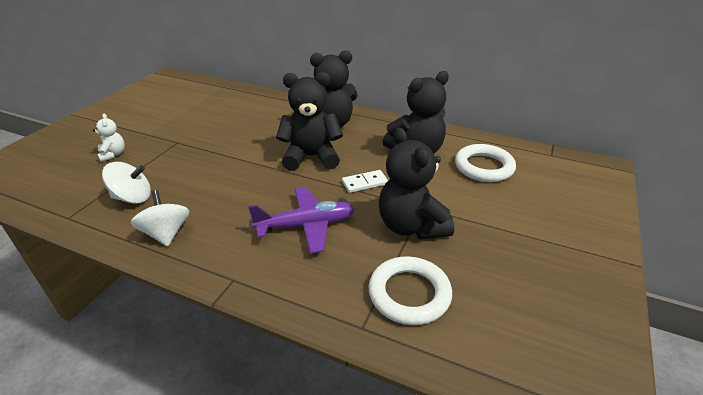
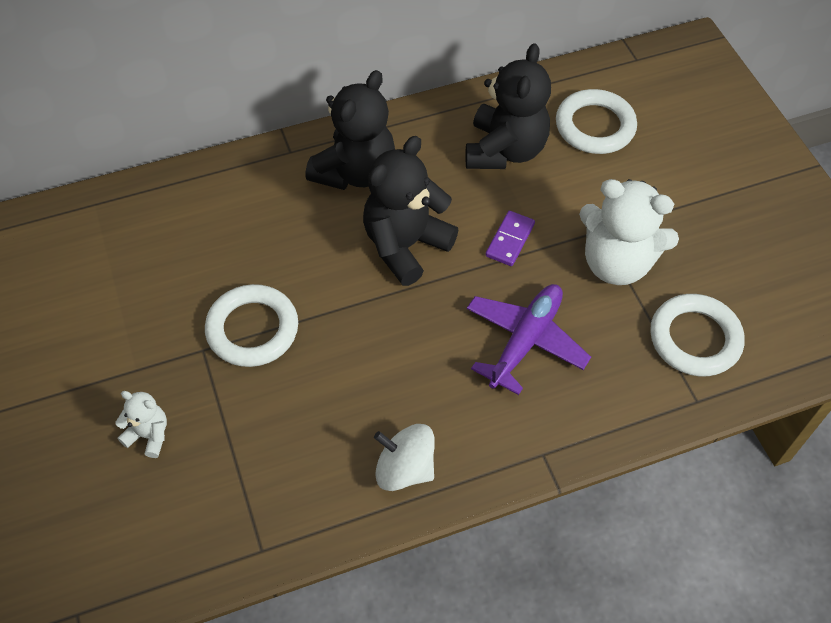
camera: 45 degrees left, 20 degrees up
white spinning top [102,162,151,204] -> none
white domino [342,170,388,193] -> purple domino [485,211,535,266]
black teddy bear [379,128,454,240] -> white teddy bear [579,179,679,285]
none -> white ring [205,284,298,367]

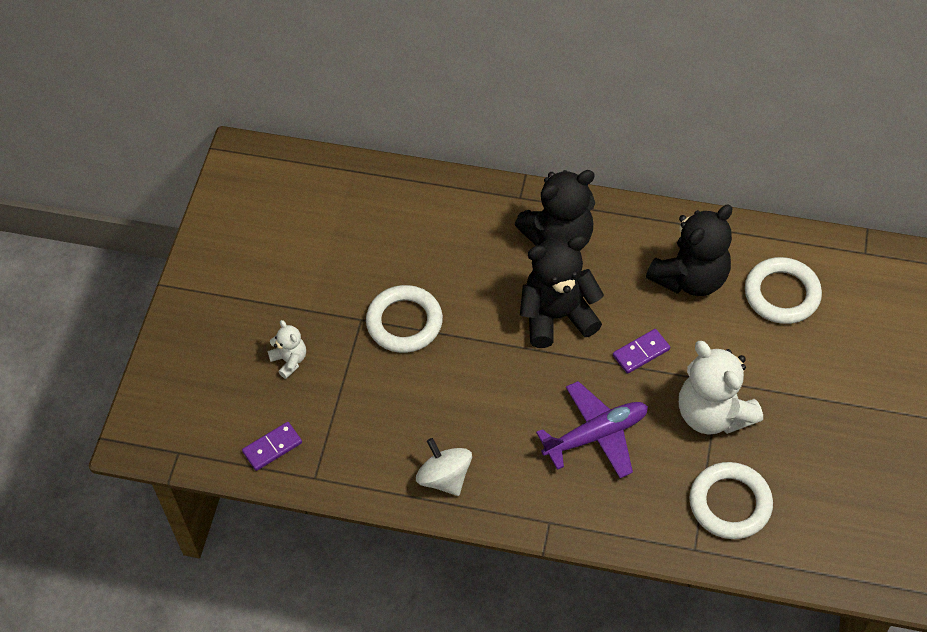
camera: 35 degrees right, 0 degrees up
none -> purple domino [242,422,302,471]

